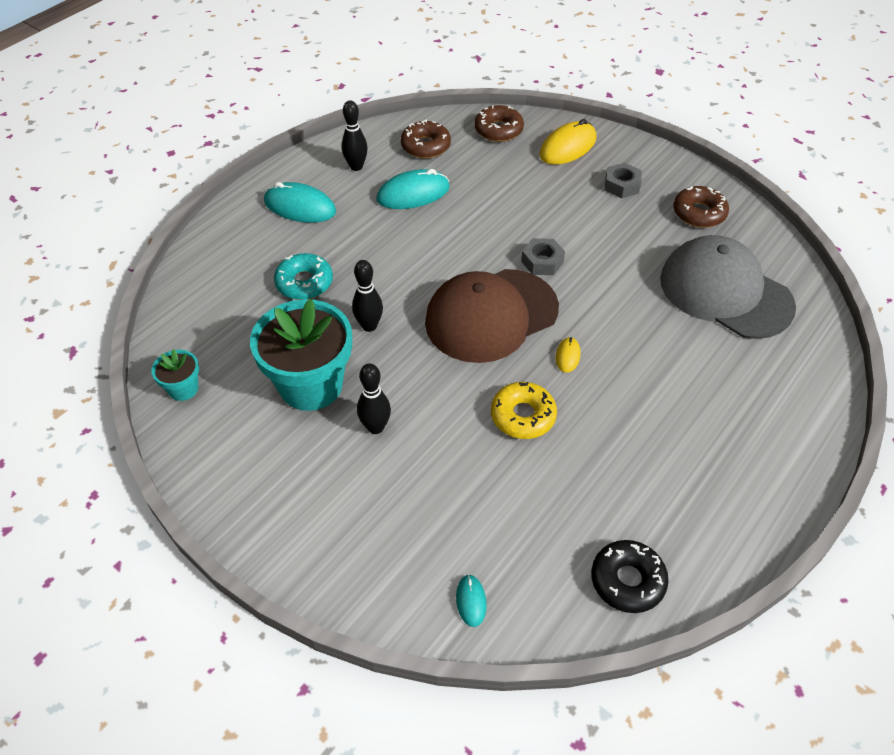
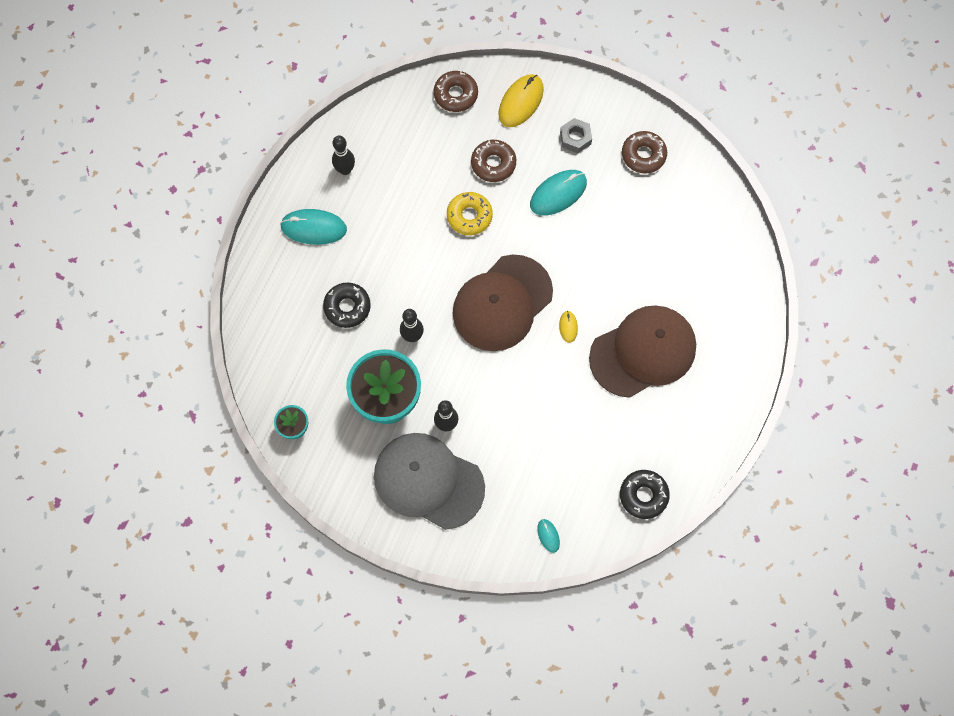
camera: 15 degrees left, 20 degrees up
turquoise donut [274,253,333,300] -> black donut [323,283,371,328]
turquoise mouse [376,169,450,209] -> turquoise mouse moved to [530,170,587,216]
brown donut [401,120,451,158] -> brown donut moved to [471,140,516,182]
yellow donut [491,382,557,439] -> yellow donut moved to [447,192,493,235]
grey nut [521,238,565,275] -> none
grey cap [660,235,796,339] -> grey cap moved to [374,433,485,530]
none -> brown cap [589,305,696,398]

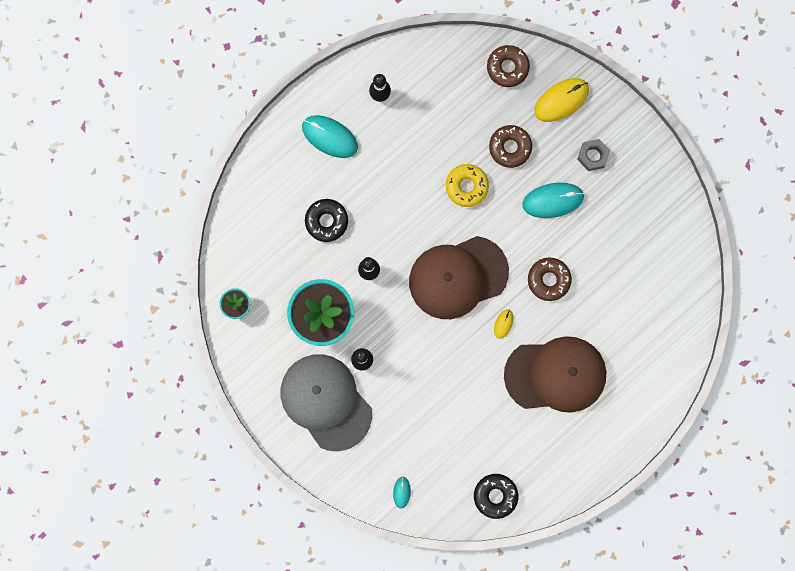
camera: 25 degrees right, 10 degrees up
brown donut [622,131,667,174] -> brown donut moved to [528,258,572,301]

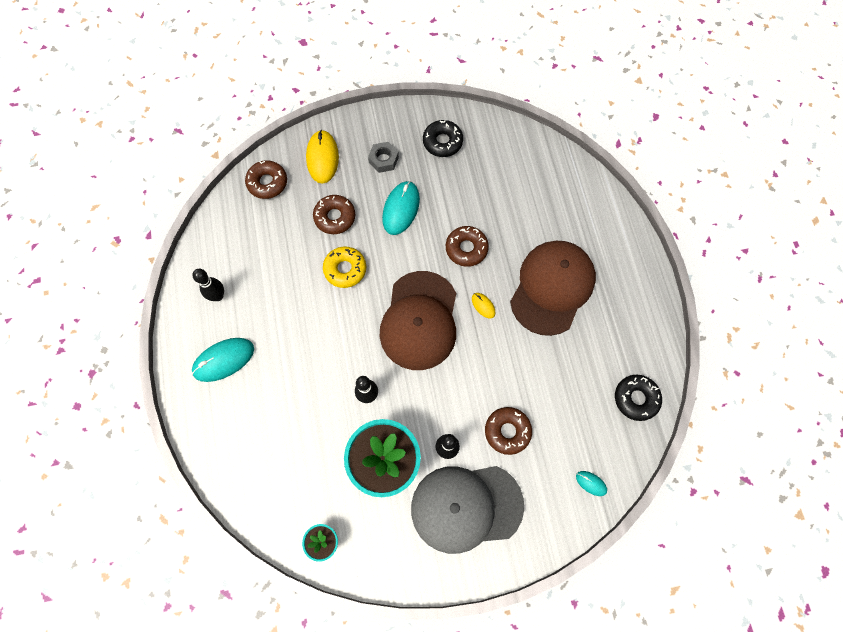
camera: 60 degrees left, 10 degrees down
black donut [305,199,348,242] -> black donut moved to [423,120,463,157]
none -> brown donut [485,407,532,455]

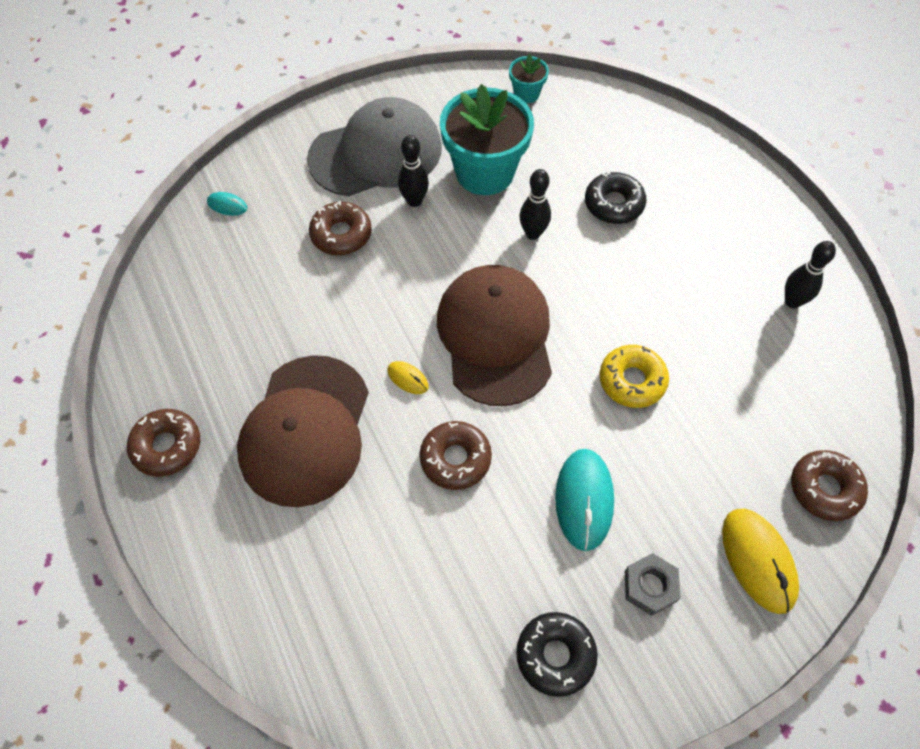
camera: 165 degrees right, 10 degrees down
turquoise mouse [192,338,254,382] -> none
brown donut [313,195,355,234] -> brown donut moved to [127,409,200,477]
black donut [615,375,662,421] -> black donut moved to [585,172,646,224]

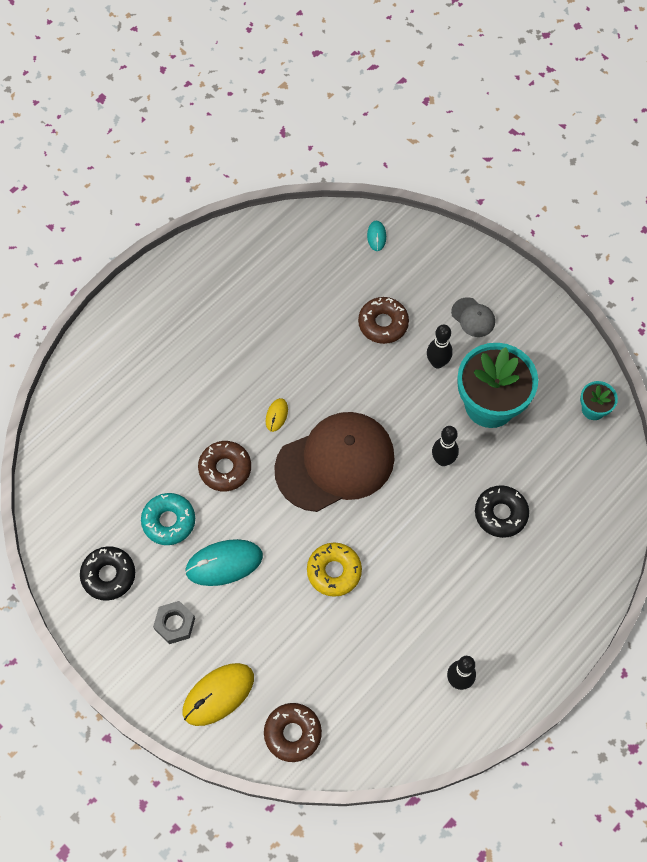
camera: 70 degrees right, 5 degrees up
brown donut [127,409,200,477] -> none
brown cap [237,355,369,507] -> none
grey cap [307,97,442,196] -> grey cap [451,297,495,337], size x0.41
none -> turquoise donut [141,493,195,545]

